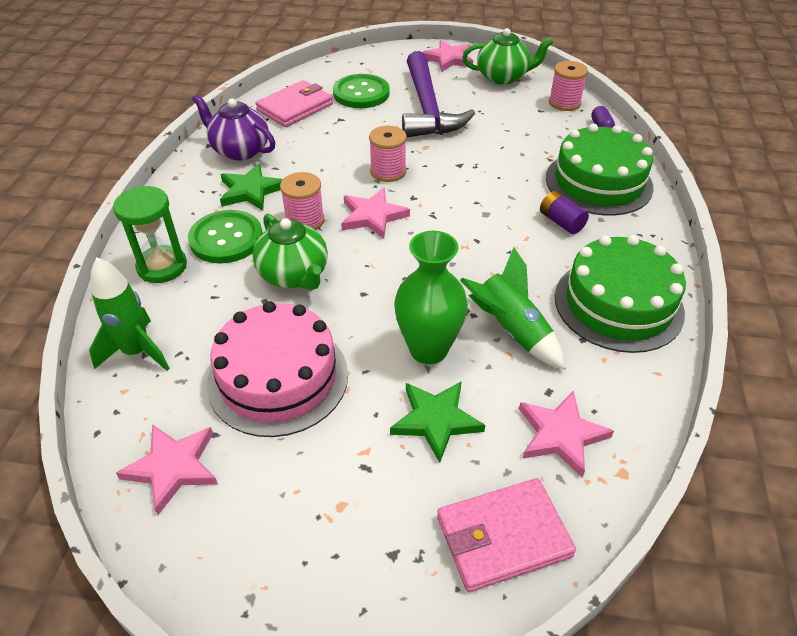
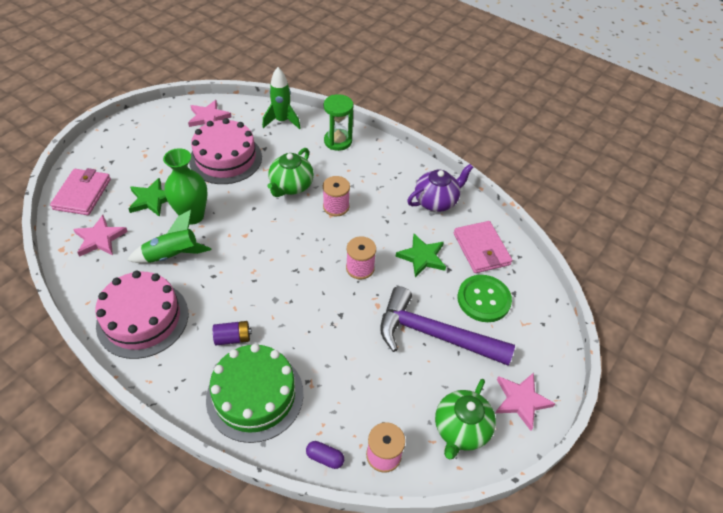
camera: 115 degrees right, 5 degrees up
green button [188,210,263,263] -> none
green star [220,163,283,210] -> green star moved to [396,234,446,277]
green teapot [253,213,328,291] -> green teapot turned 60 degrees counterclockwise [267,148,314,197]
pink star [341,188,410,239] -> none
green cake [555,235,686,353] -> pink cake [95,271,188,359]

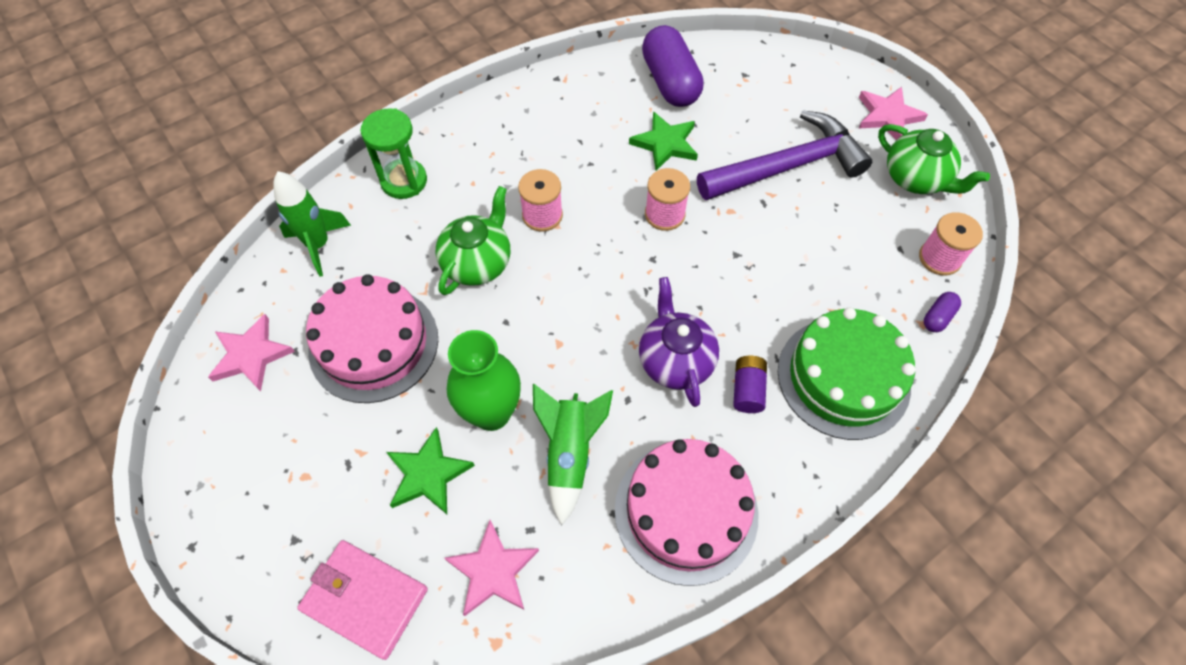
camera: 70 degrees left, 10 degrees up
green teapot [267,148,314,197] -> green teapot turned 105 degrees counterclockwise [436,186,510,295]
purple hammer [380,286,515,365] -> purple hammer turned 150 degrees counterclockwise [697,110,872,200]
purple teapot [407,164,474,212] -> purple teapot moved to [639,277,719,407]
pink wallet [454,221,512,273] -> purple capsule [642,25,704,107]
green button [458,275,512,322] -> none

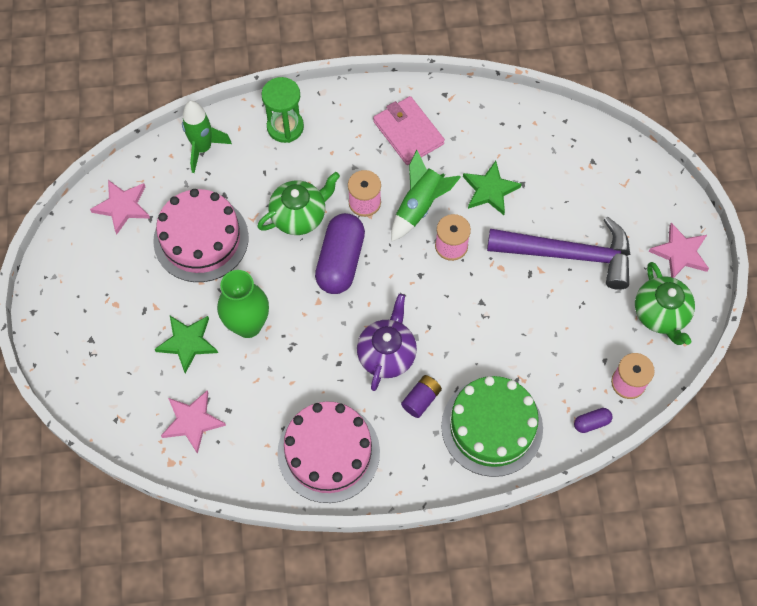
camera: 30 degrees right, 5 degrees up
pink wallet [297,540,428,660] -> pink wallet moved to [373,96,445,165]
green rocket [533,384,613,525] -> green rocket moved to [391,150,461,242]
purple capsule [642,25,704,107] -> purple capsule moved to [315,213,365,294]

